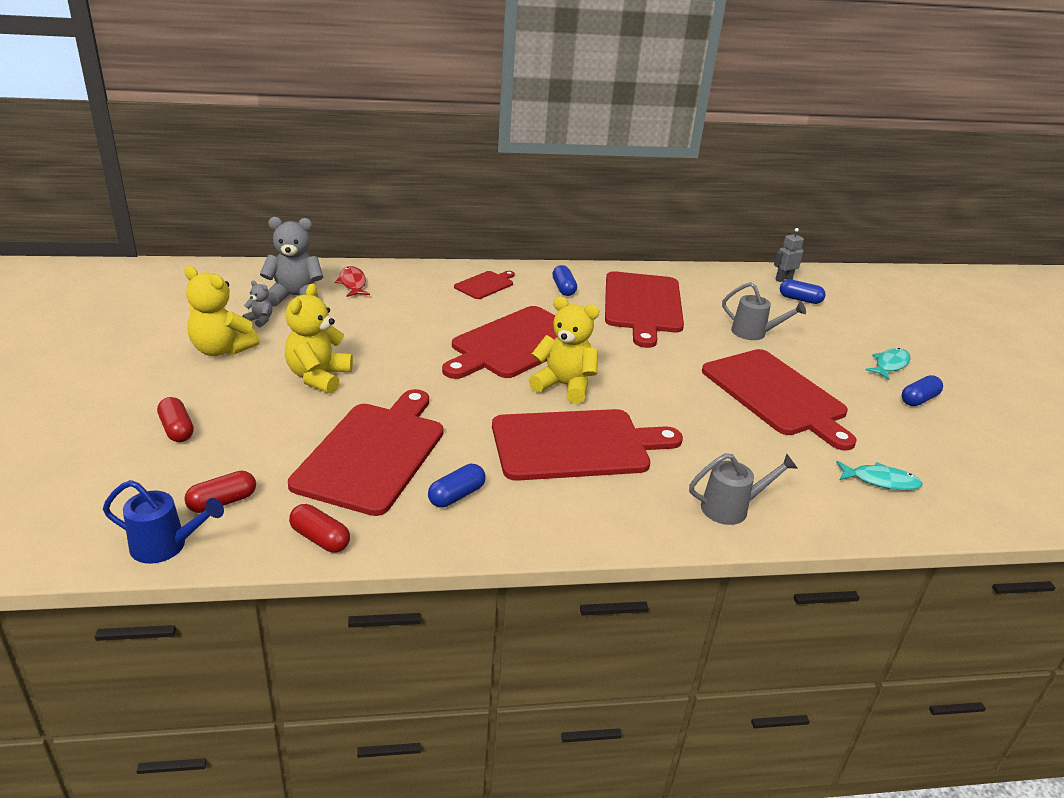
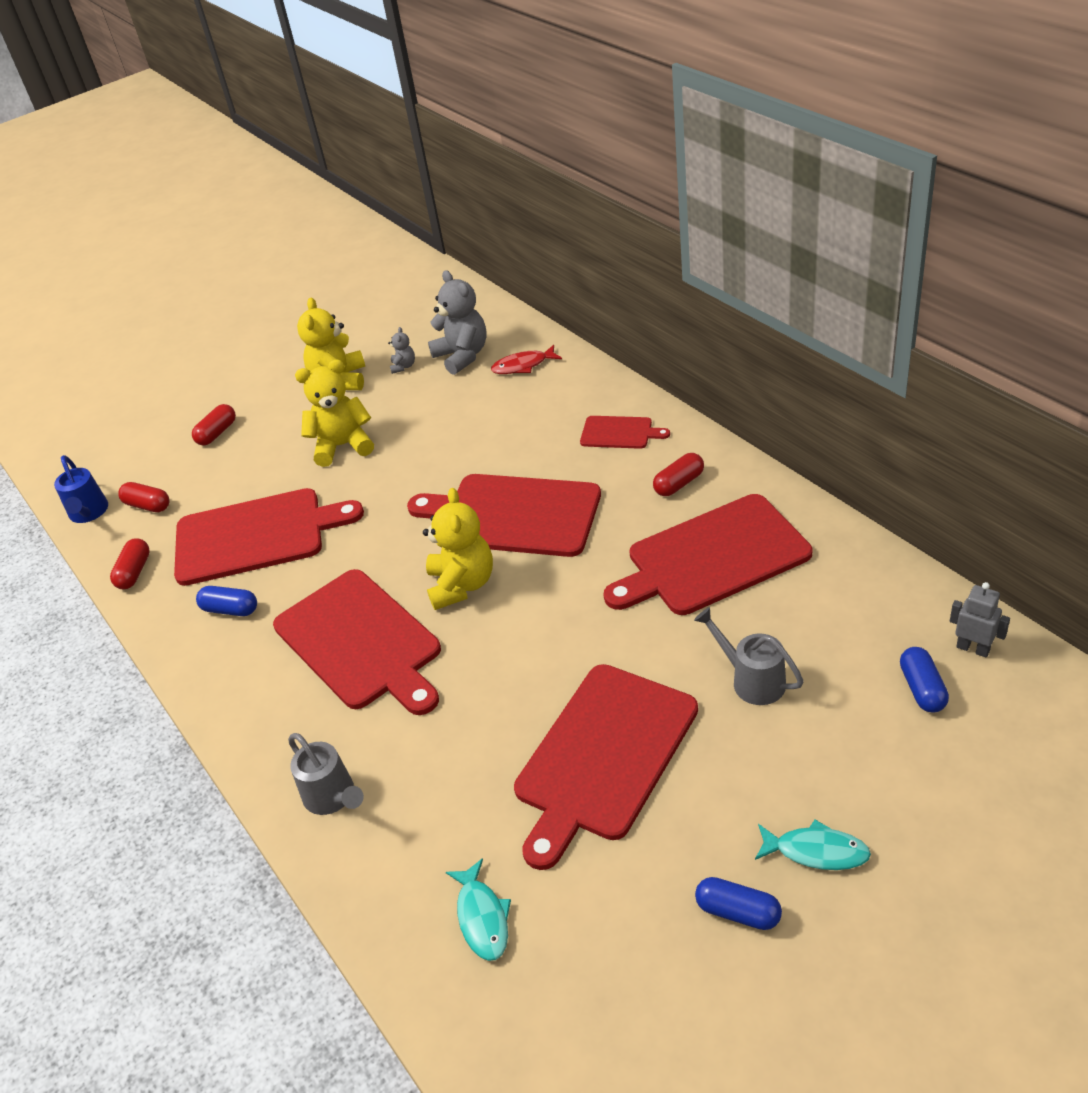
camera: 70 degrees right, 10 degrees up
red fish [335,266,370,297] -> red fish turned 150 degrees counterclockwise [491,345,562,374]
blue capsule [552,265,577,296] -> red capsule [653,453,704,496]
grey watering can [722,282,806,340] -> grey watering can turned 135 degrees clockwise [694,607,804,705]

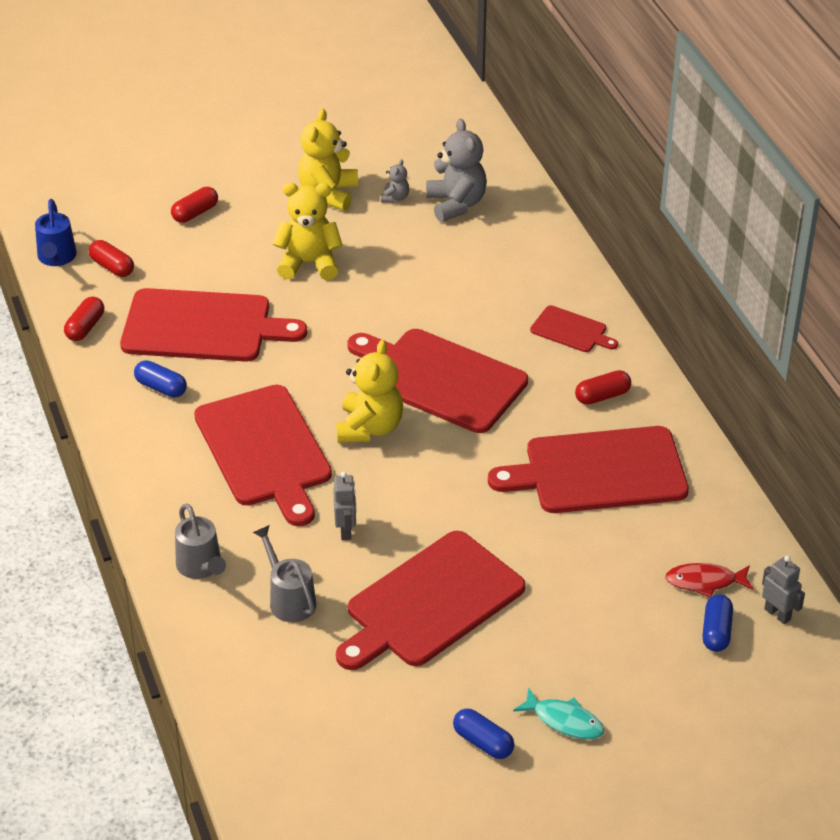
camera: 10 degrees right, 0 degrees up
turquoise fish [446,858,511,961] -> none
red fish [491,345,562,374] -> red fish moved to [665,563,754,597]
grey watering can [694,607,804,705] -> grey watering can moved to [253,525,316,622]
none -> grey robot [333,472,356,540]

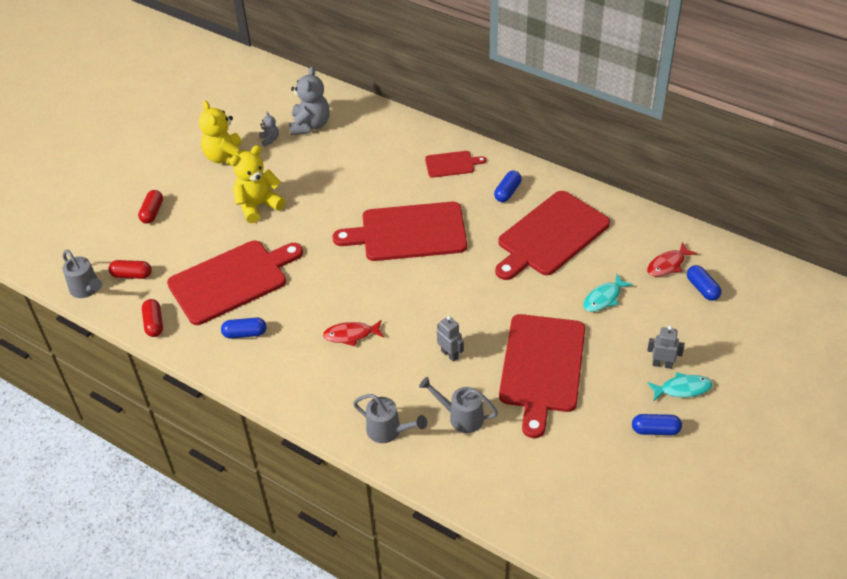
camera: 35 degrees left, 5 degrees up
blue watering can [35,199,77,266] -> grey watering can [63,250,102,298]
red cutting board [194,385,332,526] -> red fish [323,320,384,346]
yellow teddy bear [337,340,403,443] -> none
grey teddy bear [426,119,487,222] -> grey teddy bear turned 60 degrees clockwise [289,66,330,135]
red capsule [575,370,631,405] -> blue capsule [494,171,522,202]
grey robot [762,556,805,624] -> grey robot moved to [647,326,685,369]
none -> turquoise fish [583,274,633,312]

